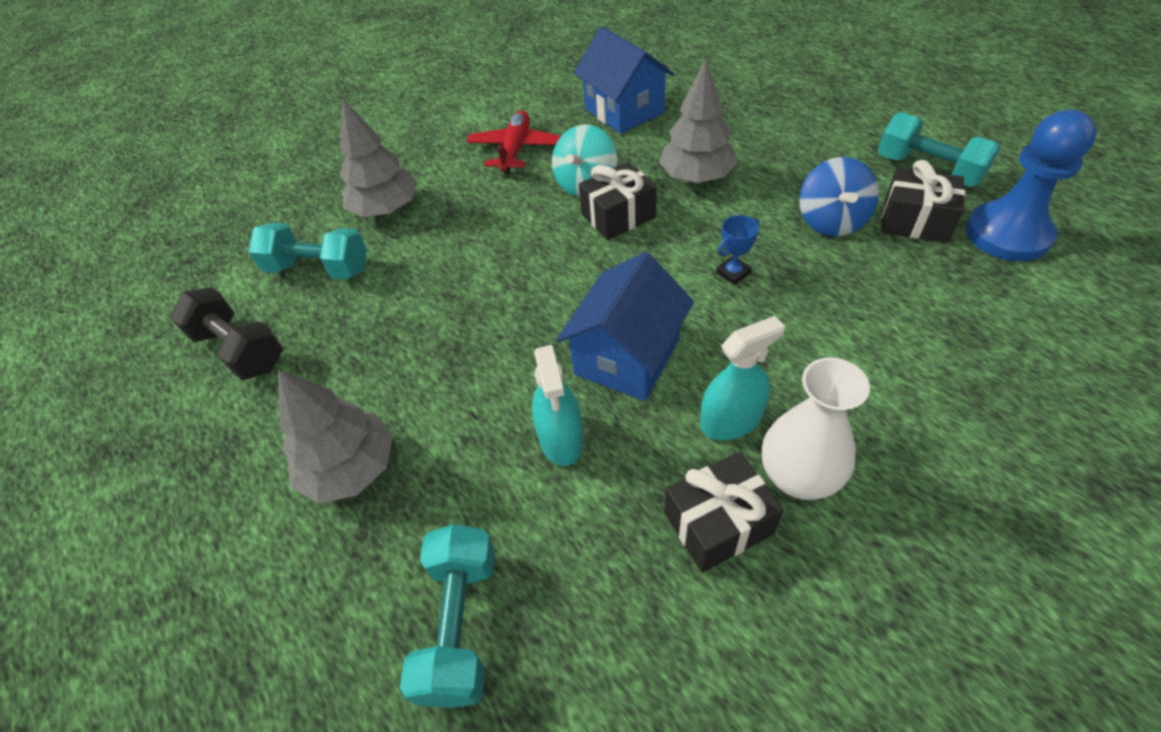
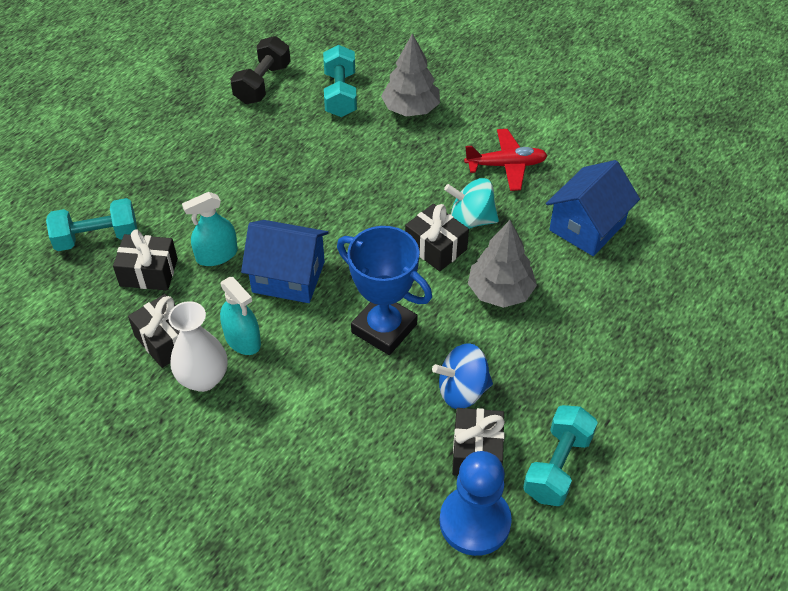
camera: 70 degrees right, 0 degrees up
grey tree [278,370,393,503] -> none
blue trophy [716,215,759,285] -> blue trophy [337,226,432,355], size x2.45
none -> black gift [113,229,178,290]

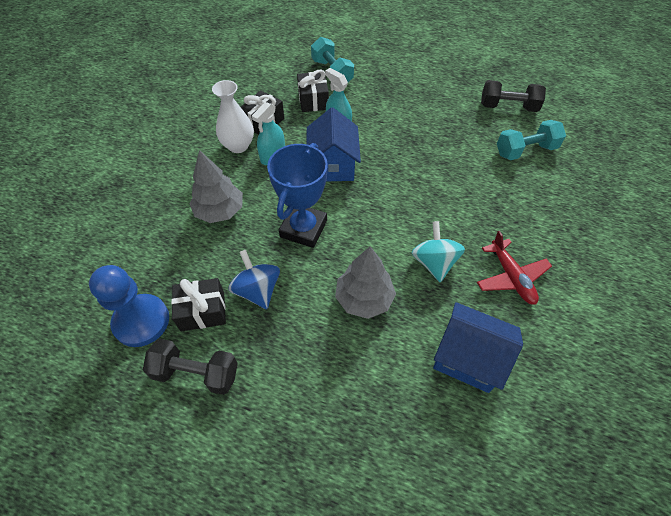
camera: 75 degrees right, 5 degrees up
grey tree [381,33,440,116] -> grey tree moved to [189,150,243,223]
black gift [405,204,469,271] -> none
turquoise dumbbell [523,405,598,506] -> black dumbbell [143,339,238,395]

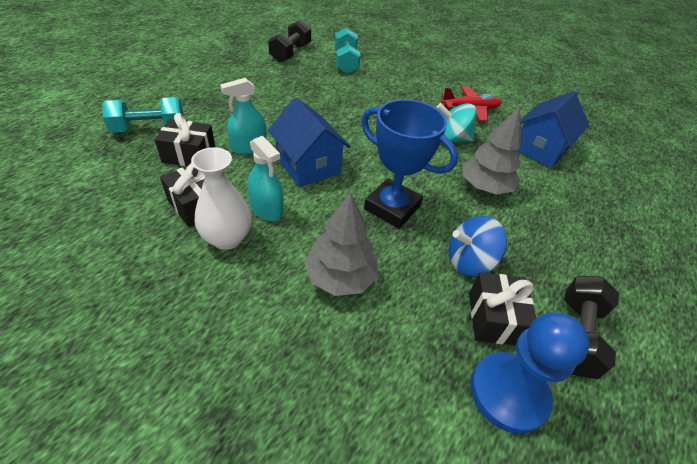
camera: 80 degrees left, 10 degrees down
blue house [307,107,361,181] -> blue house turned 45 degrees clockwise [268,98,351,187]

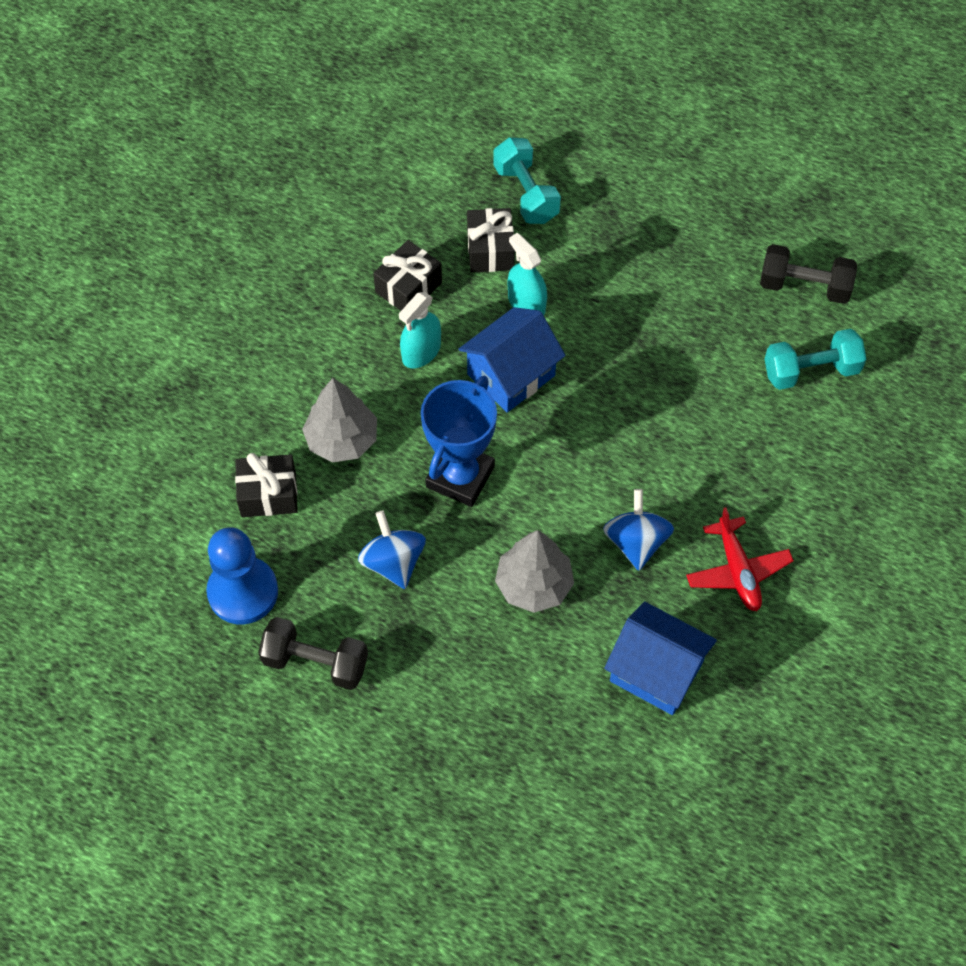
camera: 85 degrees right, 15 degrees up
white vase [191,147,252,250] -> none
turquoise spinning top [437,103,477,142] -> blue spinning top [603,489,674,571]
black gift [469,273,536,345] -> black gift moved to [235,453,298,517]

